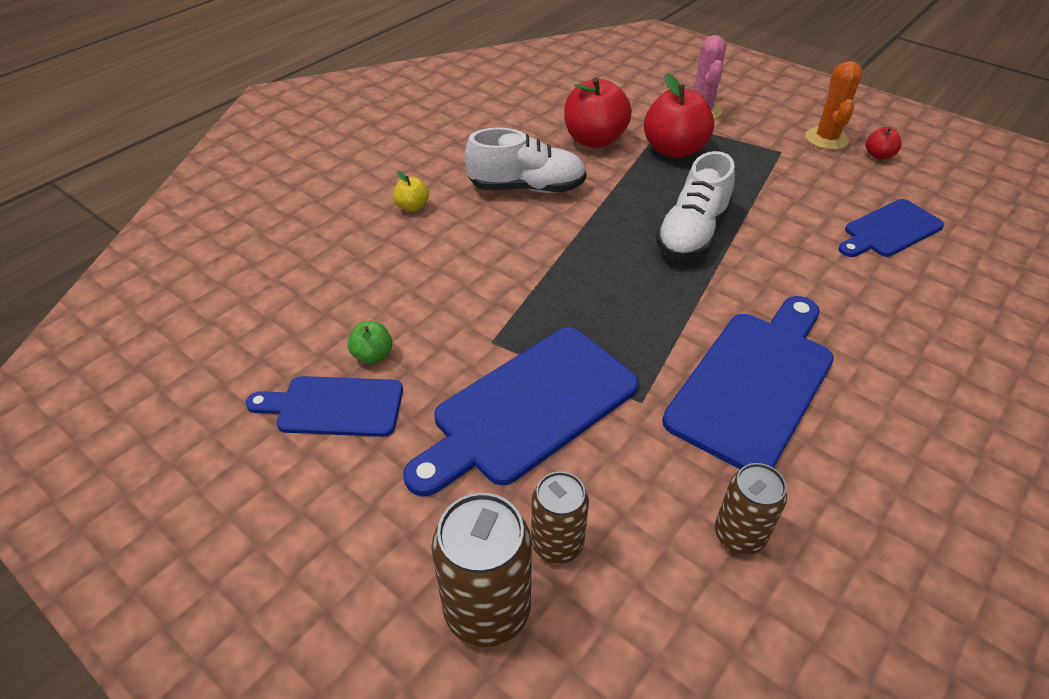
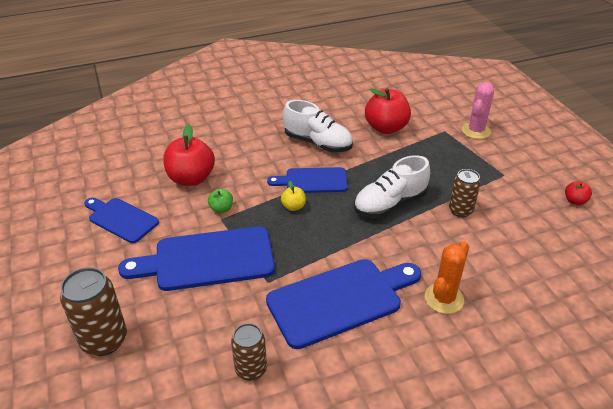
camera: 30 degrees right, 5 degrees down
green apple [347,321,392,364] -> green apple moved to [208,189,233,213]
yellow apple [393,171,429,212] -> yellow apple moved to [281,181,306,211]
brown can [531,471,589,564] -> brown can moved to [449,169,481,217]
red apple [644,73,714,158] -> red apple moved to [163,124,215,186]
orange cactus [806,61,862,150] -> orange cactus moved to [425,241,469,314]
blue cutting board [838,199,944,257] -> blue cutting board moved to [267,167,348,193]

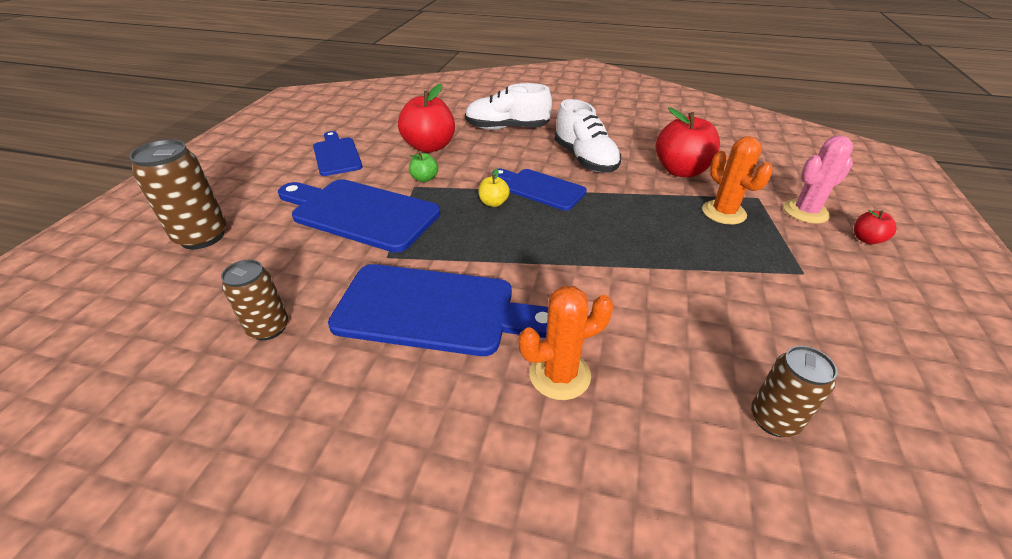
camera: 35 degrees right, 0 degrees up
white shoe [354,155,430,218] -> white shoe moved to [465,83,552,130]
brown can [449,169,481,217] -> brown can moved to [751,346,837,437]
red apple [565,181,592,205] -> red apple moved to [854,210,896,244]
none -> orange cactus [702,136,773,225]

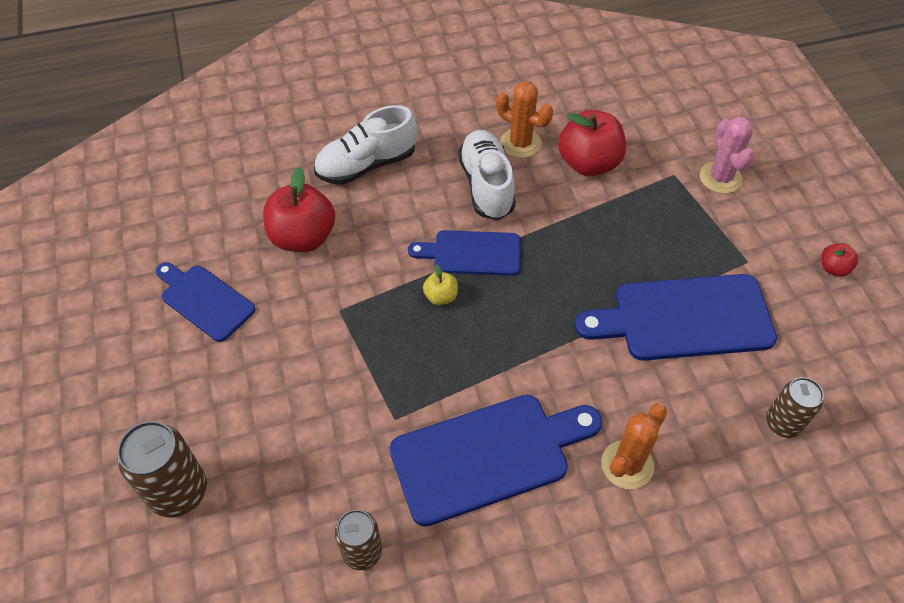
camera: 30 degrees left, 15 degrees up
blue cutting board [278,179,440,253] -> blue cutting board moved to [574,274,777,361]
green apple [409,153,438,182] -> none
white shoe [554,99,621,173] -> white shoe turned 135 degrees counterclockwise [458,130,516,220]
orange cactus [702,136,773,225] -> orange cactus moved to [496,81,553,158]
pink cactus [784,135,853,224] -> pink cactus turned 45 degrees counterclockwise [700,116,754,194]
red apple [854,210,896,244] -> red apple moved to [821,243,858,277]

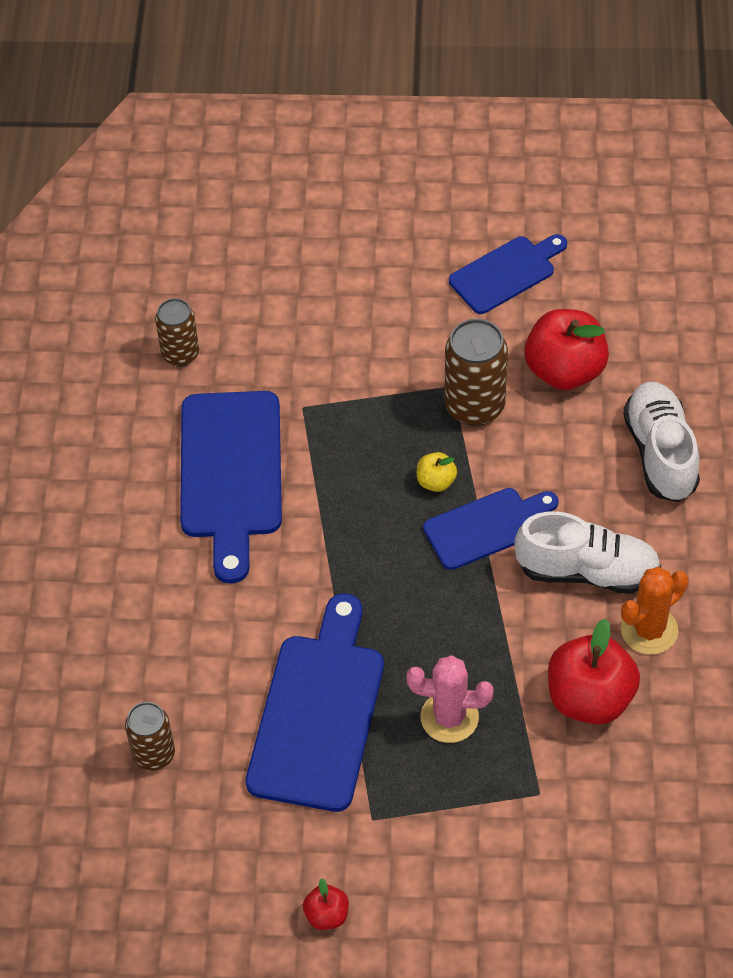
camera: 110 degrees right, 0 degrees up
brown can [117,421,207,518] -> brown can moved to [445,319,508,426]
blue cutting board [408,230,520,276] -> blue cutting board turned 45 degrees clockwise [423,488,559,570]
orange cactus [601,403,667,489] -> none
pink cactus [700,116,754,194] -> pink cactus moved to [406,655,494,743]

